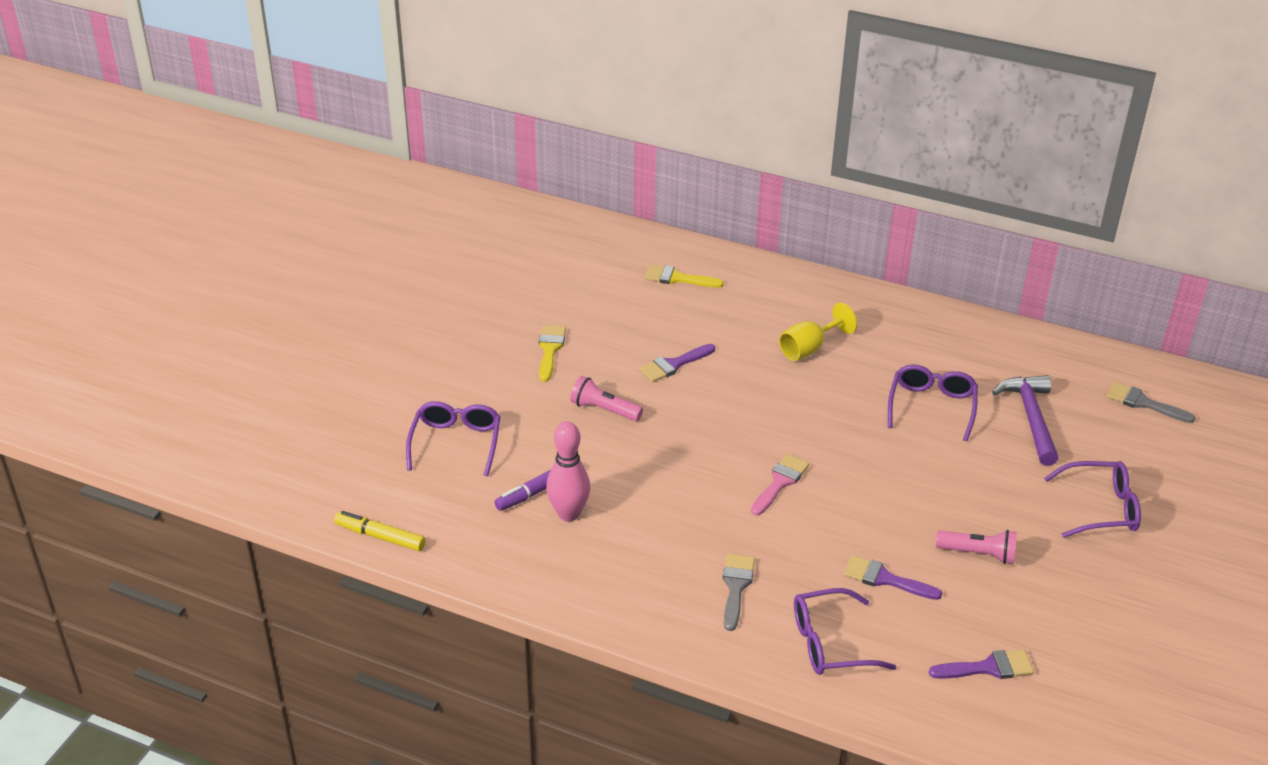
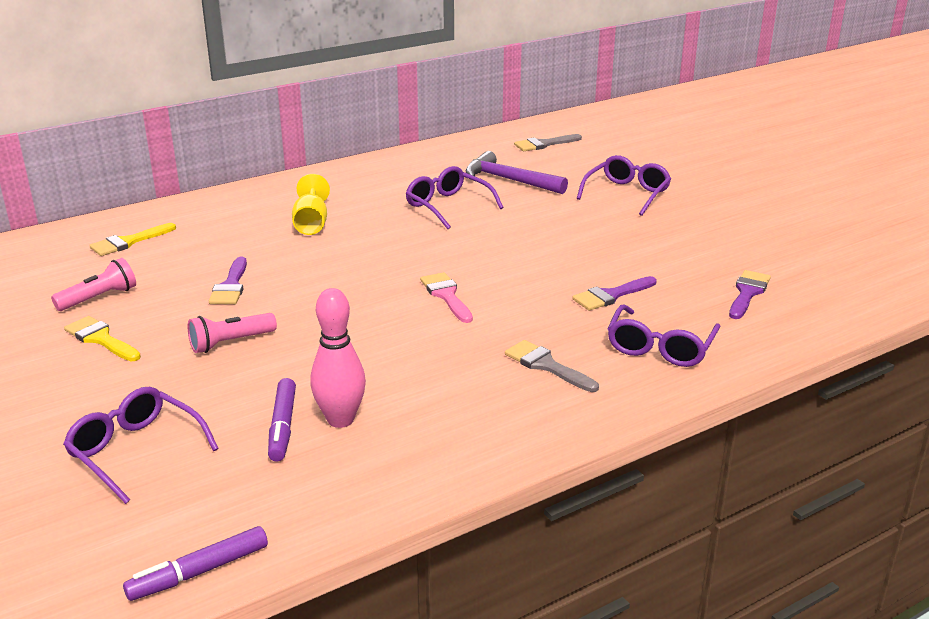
camera: 55 degrees left, 10 degrees down
yellow marker [334,511,426,551] -> purple marker [123,526,268,601]
pink flashlight [936,530,1017,564] -> pink flashlight moved to [51,258,136,311]

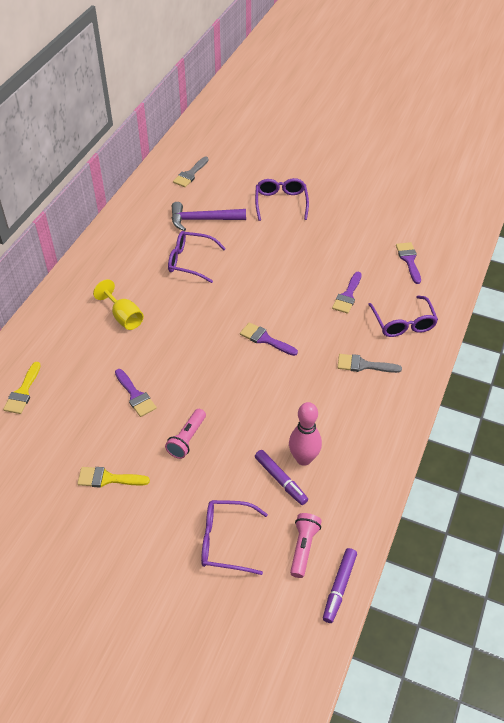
camera: 35 degrees left, 20 degrees up
pink flashlight [51,258,136,311] -> pink flashlight moved to [290,513,322,578]
pink brush [420,272,473,323] -> purple brush [240,322,298,356]

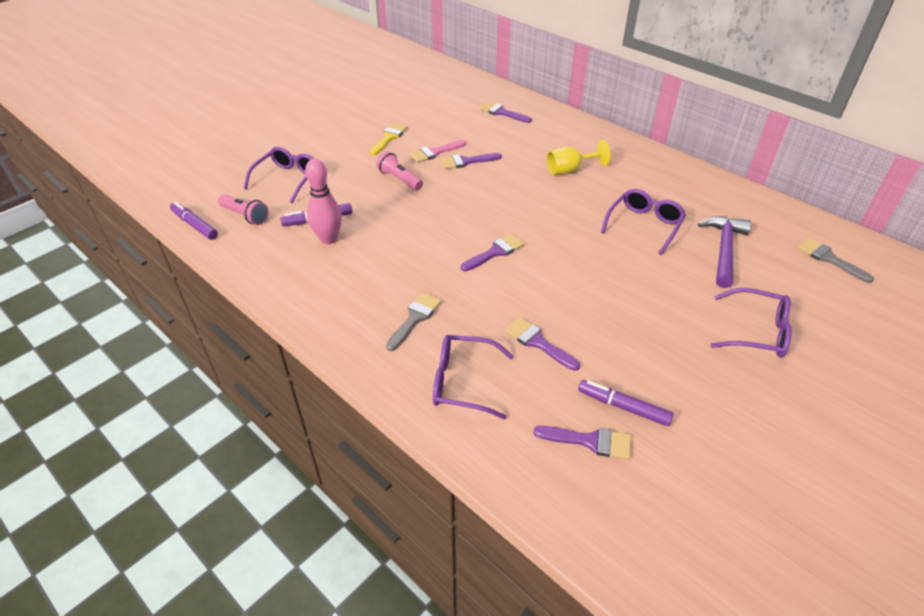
camera: 110 degrees right, 5 degrees down
yellow brush [3,362,41,414] -> purple brush [479,101,532,123]
none -> pink brush [409,140,466,163]
none -> purple marker [578,380,674,426]

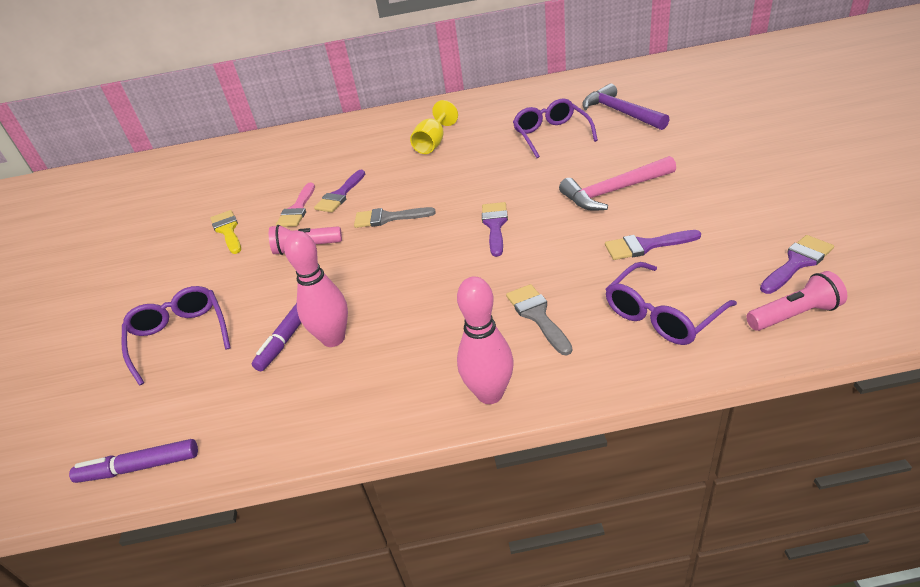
camera: 45 degrees left, 5 degrees down
pink flashlight [218,194,268,225] -> pink flashlight moved to [746,271,847,331]
purple brush [479,101,532,123] -> none
purple marker [578,380,674,426] -> none
purple glasses [711,288,792,358] -> none
grey brush [797,238,874,283] -> grey brush moved to [354,207,436,228]
none -> pink bowling pin [457,277,514,404]
none -> pink hammer [559,156,676,211]

